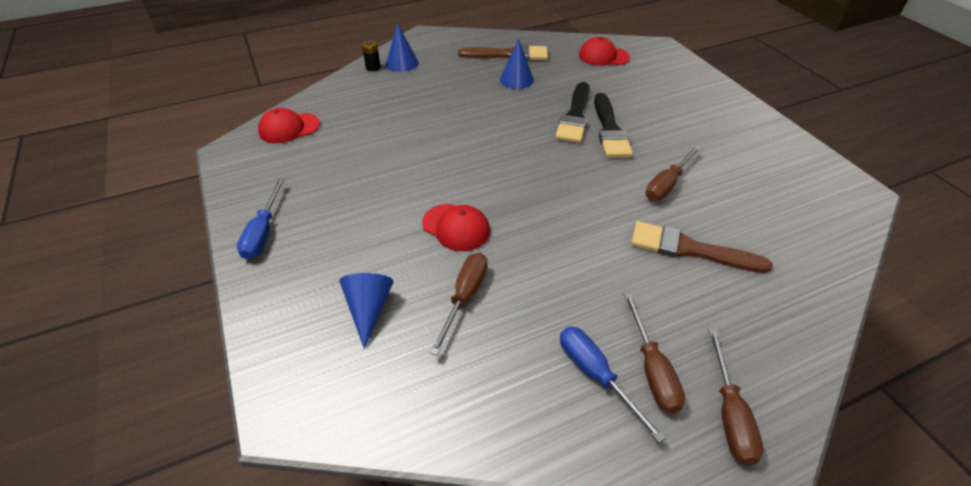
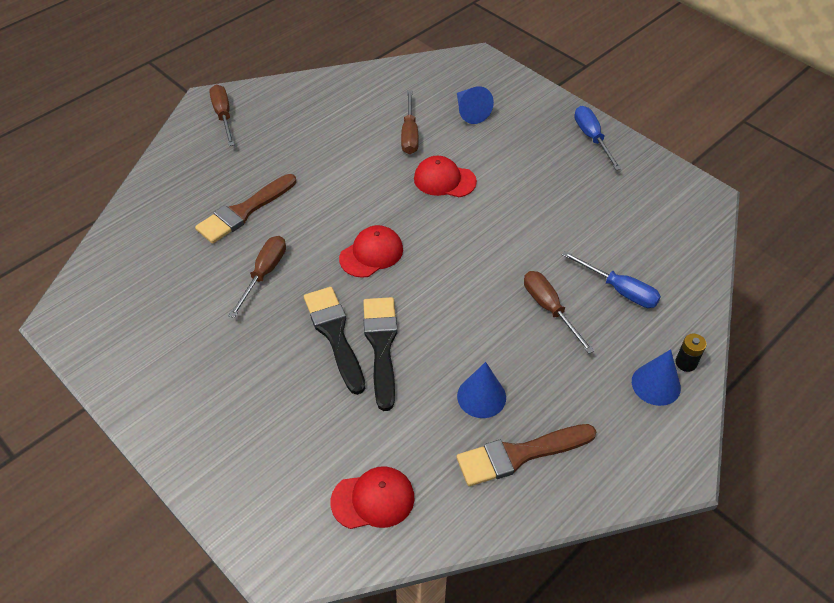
camera: 160 degrees right, 5 degrees up
red cap [258,108,320,143] -> red cap moved to [339,225,403,278]
blue screwdriver [560,327,666,443] -> blue screwdriver moved to [562,251,661,308]
brown screwdriver [624,292,685,413] -> brown screwdriver moved to [524,271,594,354]
brown brush [631,221,772,273] -> brown brush turned 135 degrees clockwise [195,174,296,244]

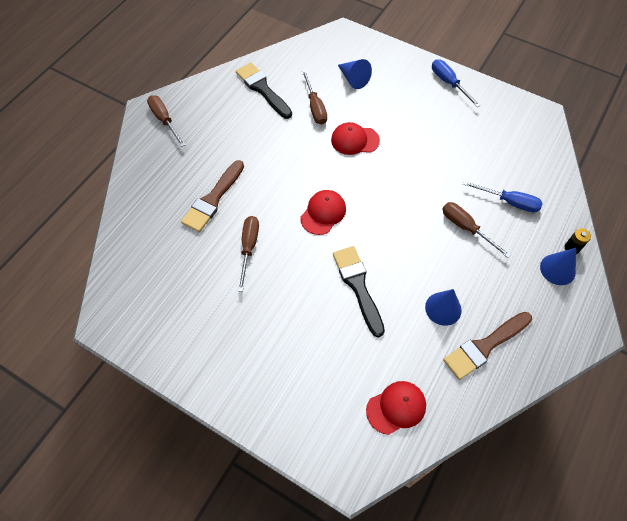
camera: 15 degrees left, 10 degrees up
black brush [304,287,365,395] -> black brush moved to [236,63,292,119]

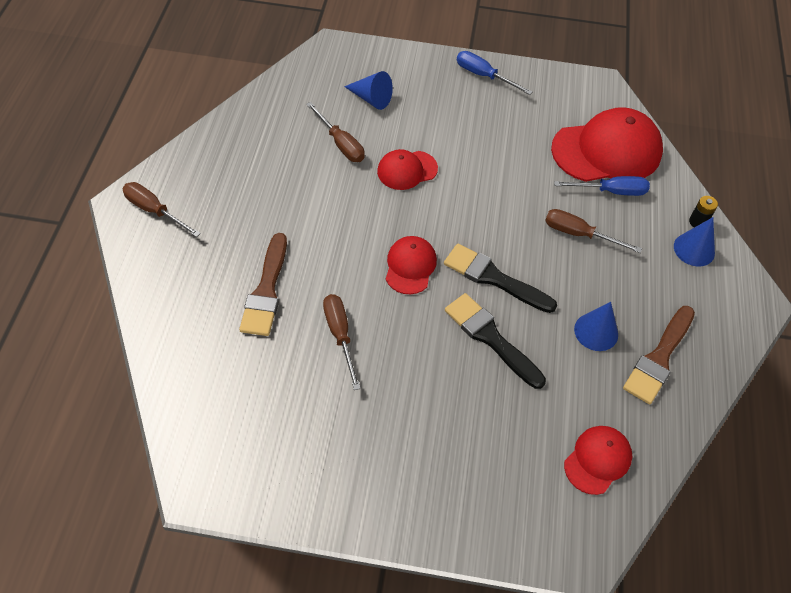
camera: 25 degrees left, 5 degrees down
black brush [236,63,292,119] -> black brush moved to [444,244,557,313]
none -> red cap [551,107,663,182]

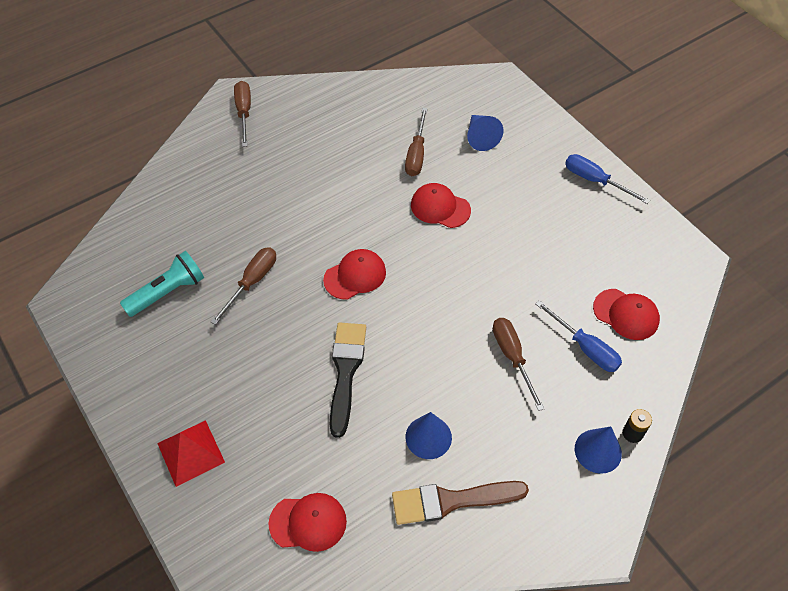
camera: 50 degrees right, 0 degrees up
brown brush [239,233,287,336] -> none
black brush [444,244,557,313] -> none
blue screwdriver [457,51,532,95] -> blue screwdriver turned 45 degrees counterclockwise [565,154,650,204]
red cap [551,107,663,182] -> red cap [593,289,660,340], size x0.53
none -> turquoise flashlight [120,251,204,317]
none -> red pyramid [157,420,225,487]

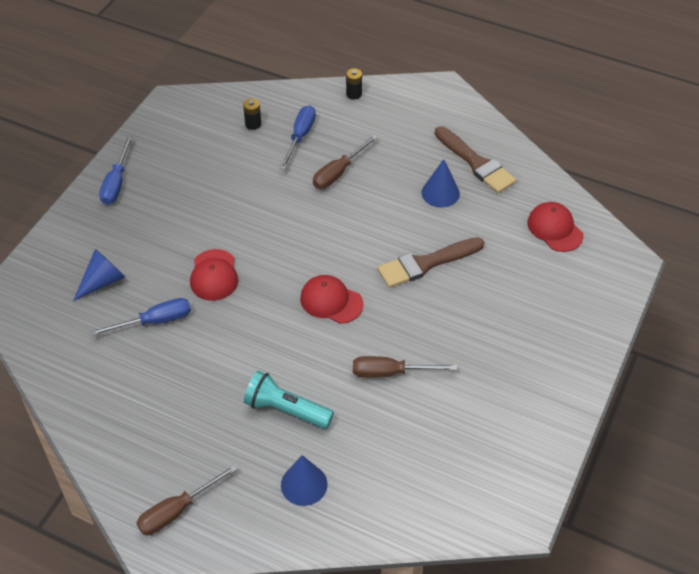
camera: 120 degrees left, 5 degrees down
turquoise flashlight [120,251,204,317] -> turquoise flashlight moved to [244,371,334,429]
red pyramid [157,420,225,487] -> none
black brush [330,322,366,438] -> brown brush [377,237,484,288]
brown screwdriver [405,108,428,176] -> blue screwdriver [90,298,191,336]
blue cone [575,426,622,474] -> blue cone moved to [281,455,328,506]
red cap [593,289,660,340] -> black battery [243,98,261,130]

